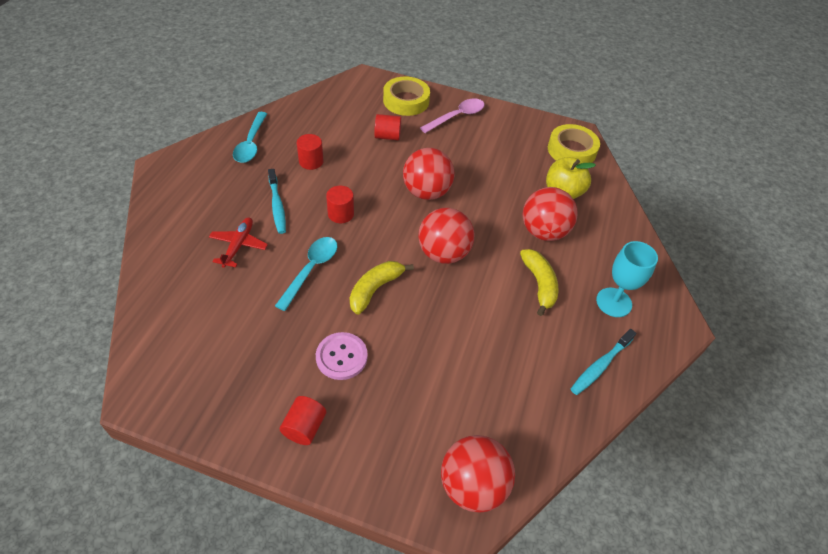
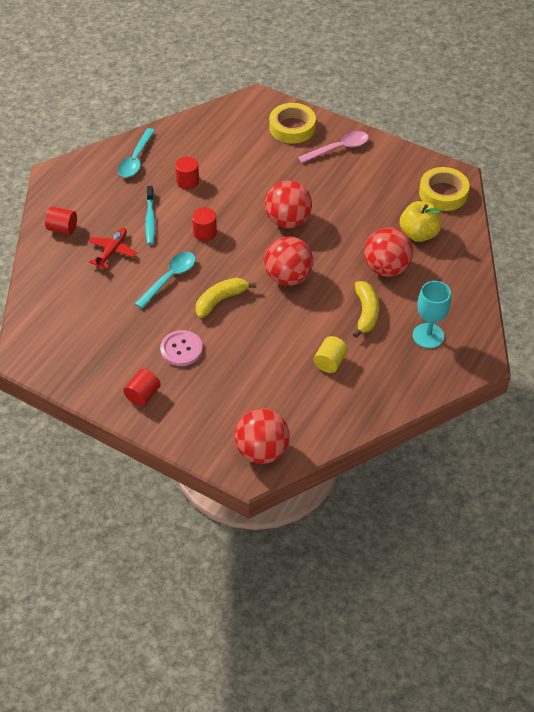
camera: 15 degrees right, 0 degrees up
red cylinder [374,114,401,140] -> red cylinder moved to [45,207,77,234]
turquoise toothbrush [571,329,636,395] -> none
none -> yellow cylinder [314,336,348,373]

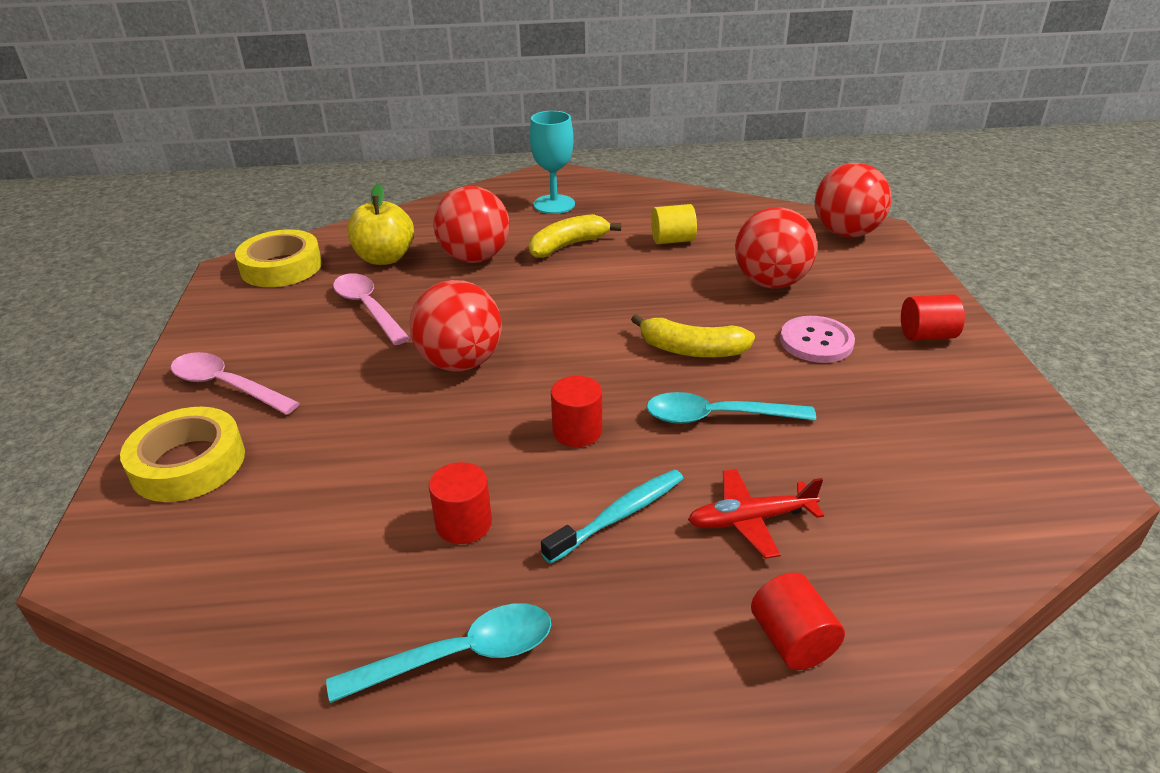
camera: 125 degrees left, 15 degrees down
red ball [264,236,313,286] -> red ball moved to [735,207,817,288]
none -> pink spoon [333,273,410,345]

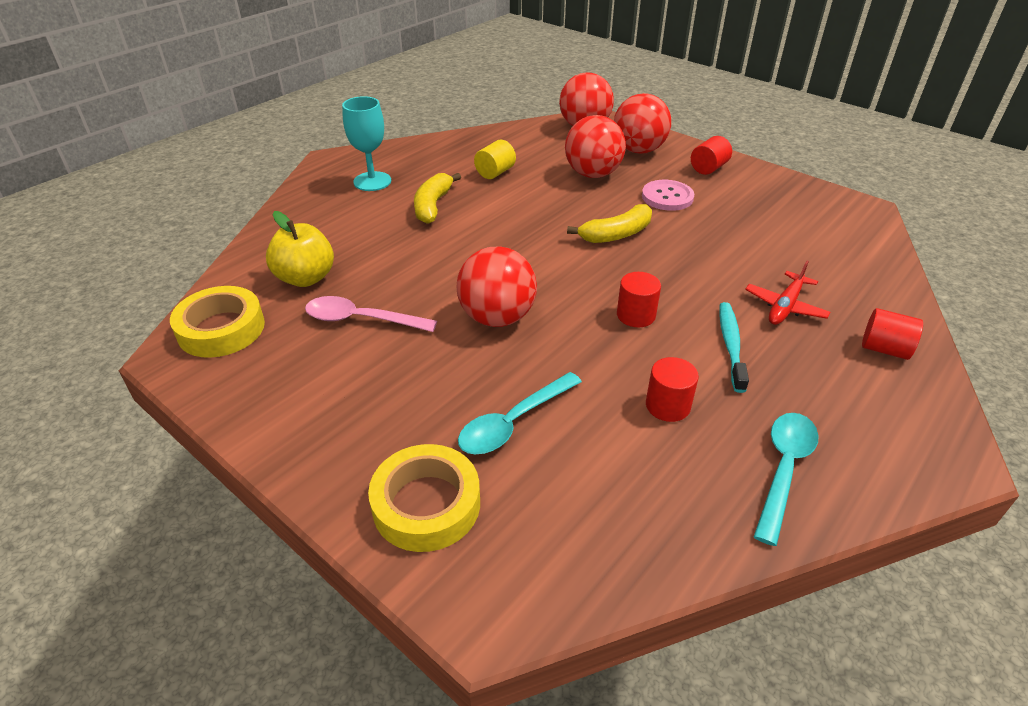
camera: 45 degrees left, 5 degrees up
pink spoon [171,352,300,415] -> none
red ball [433,186,510,263] -> red ball moved to [614,93,671,154]
turquoise spoon [646,392,816,424] -> turquoise spoon moved to [458,372,582,454]

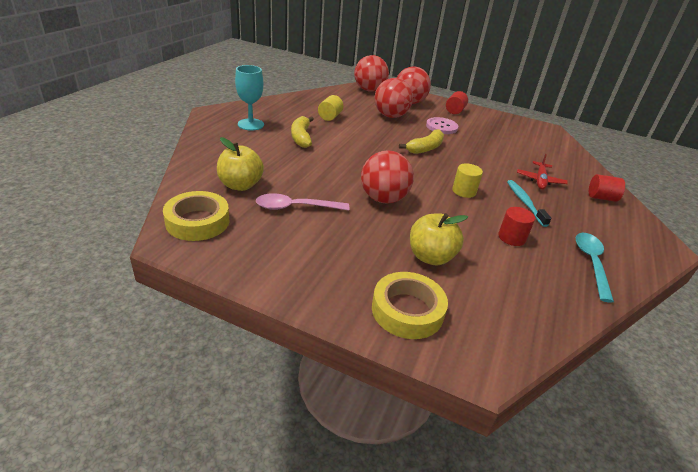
camera: 20 degrees left, 5 degrees down
turquoise spoon [458,372,582,454] -> yellow apple [410,213,468,265]
red cylinder [617,272,661,327] -> yellow cylinder [452,163,483,198]

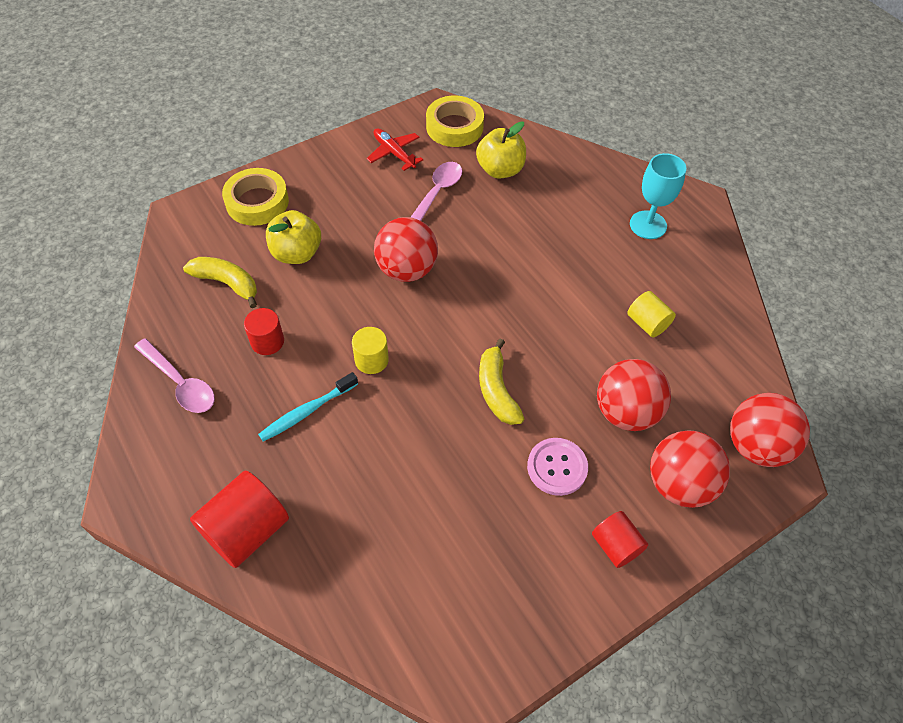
camera: 125 degrees right, 20 degrees up
yellow banana [291,116,314,148] -> yellow banana moved to [183,257,257,308]
turquoise toothbrush [507,180,552,227] -> turquoise toothbrush turned 120 degrees clockwise [258,372,358,441]
red plane [517,154,568,190] -> red plane moved to [367,128,423,171]
turquoise spoon [576,233,614,303] -> pink spoon [134,338,215,413]
red cylinder [589,174,625,202] -> red cylinder [190,471,289,568], size x1.69

